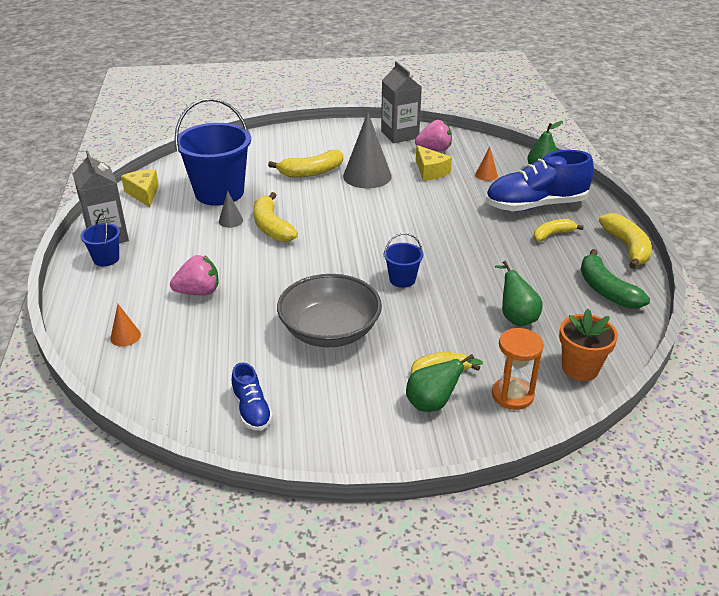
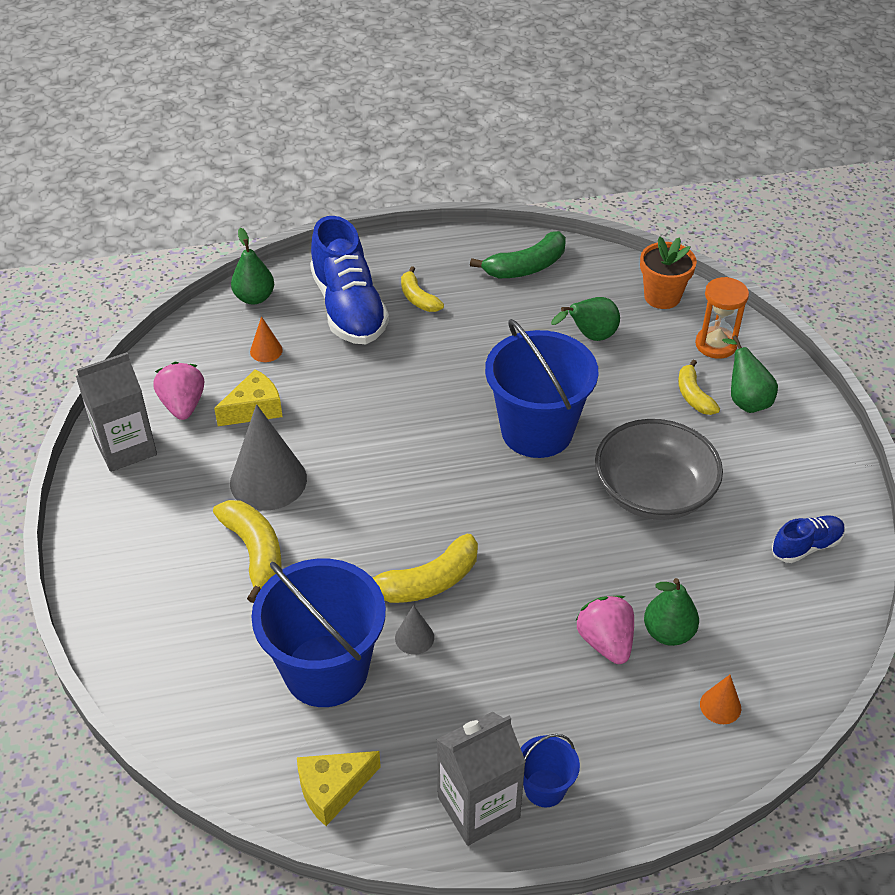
camera: 95 degrees left, 10 degrees up
blue bucket [384,233,424,288] -> blue bucket [485,319,598,458], size x2.18
yellow banana [599,213,652,269] -> none
none -> green pear [644,578,699,646]

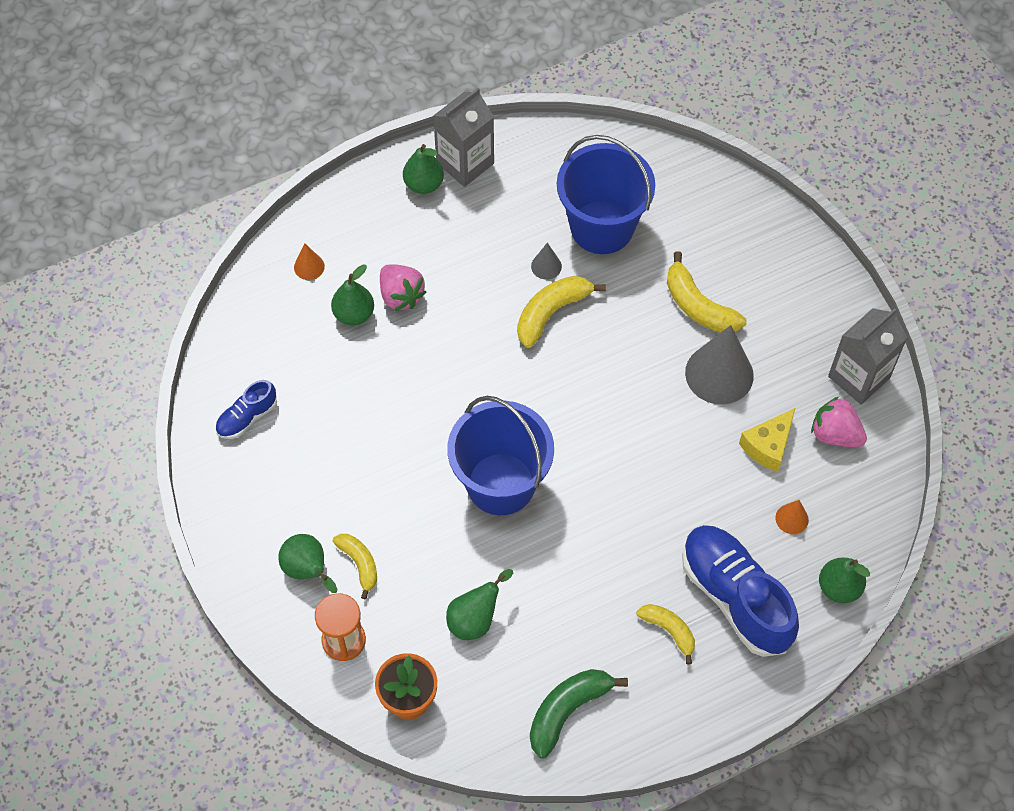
camera: 165 degrees right, 15 degrees up
pink strawberry [153,362,204,420] -> pink strawberry turned 150 degrees clockwise [811,397,867,447]
yellow cheese [297,751,381,826] -> none
blue bucket [521,734,580,807] -> green pear [403,144,444,194]
grey bowl [595,419,723,520] -> none

